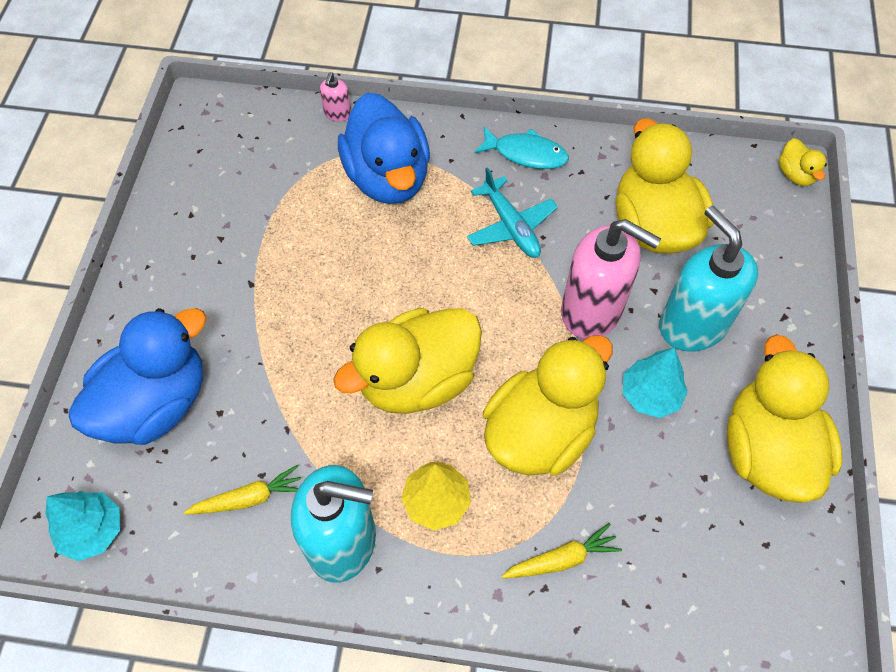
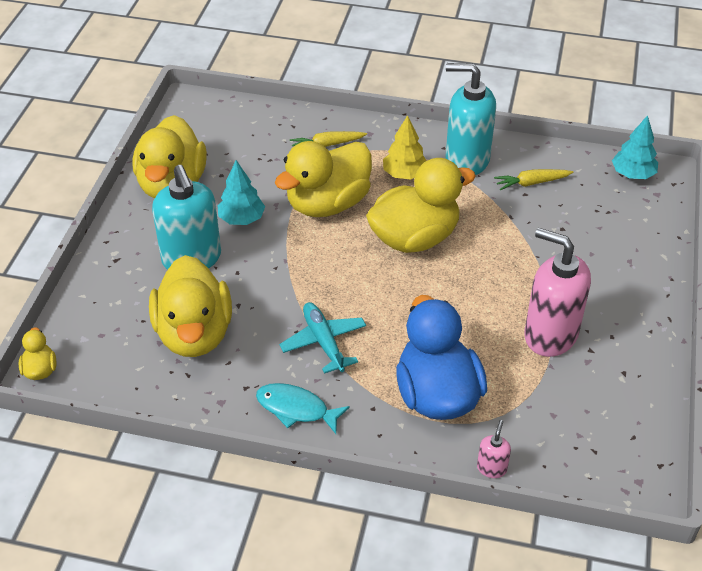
camera: 175 degrees left, 15 degrees down
blue duck [69,308,207,445] -> none
pink soap dispenser [561,219,661,339] -> pink soap dispenser moved to [524,228,591,357]

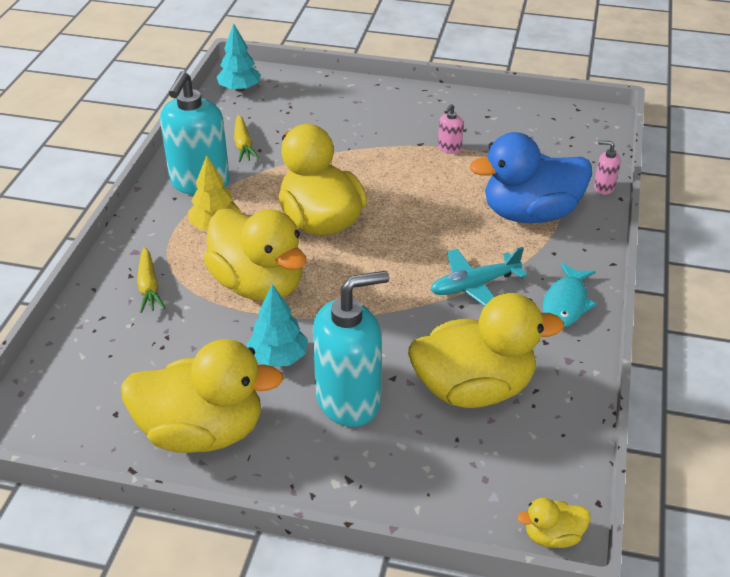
camera: 90 degrees left, 5 degrees down
pink soap dispenser [524,228,591,357] -> pink soap dispenser [438,104,464,154], size x0.43

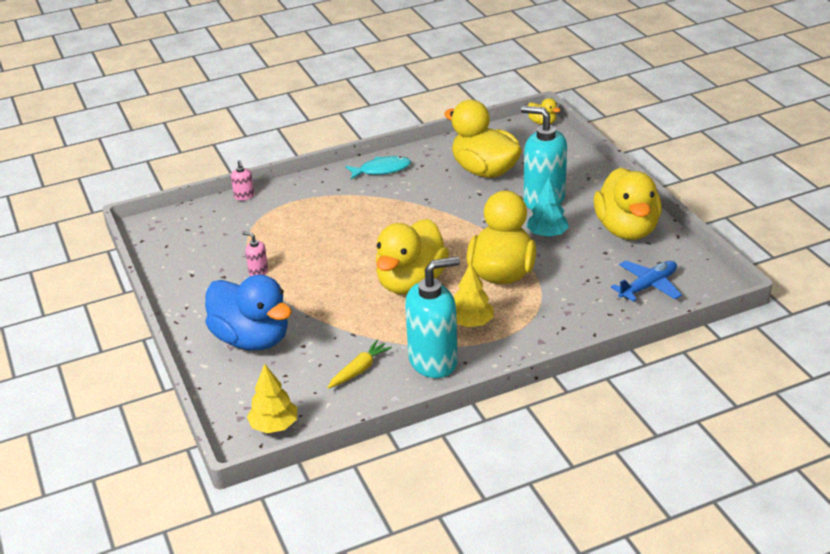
camera: 125 degrees left, 5 degrees down
yellow duck [121,339,284,453] -> yellow duck turned 150 degrees counterclockwise [594,167,662,240]
yellow carrot [137,247,165,313] -> none
turquoise tree [217,23,261,92] -> yellow tree [247,364,297,433]
turquoise plane [431,247,527,306] -> none
pink soap dispenser [438,104,464,154] -> pink soap dispenser turned 150 degrees counterclockwise [242,232,268,276]
blue duck [470,132,592,223] -> blue duck moved to [205,274,292,351]
none -> blue plane [611,260,682,302]

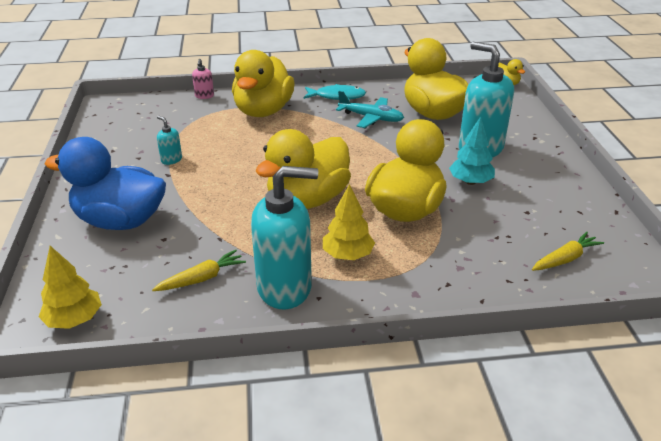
camera: 15 degrees right, 0 degrees up
blue duck [205,274,292,351] -> blue duck turned 135 degrees clockwise [45,137,166,230]
pink soap dispenser [242,232,268,276] -> turquoise soap dispenser [157,116,182,165]
yellow duck [594,167,662,240] -> yellow duck moved to [232,50,295,117]
blue plane [611,260,682,302] -> yellow carrot [532,232,604,271]
none -> turquoise plane [336,91,404,128]

